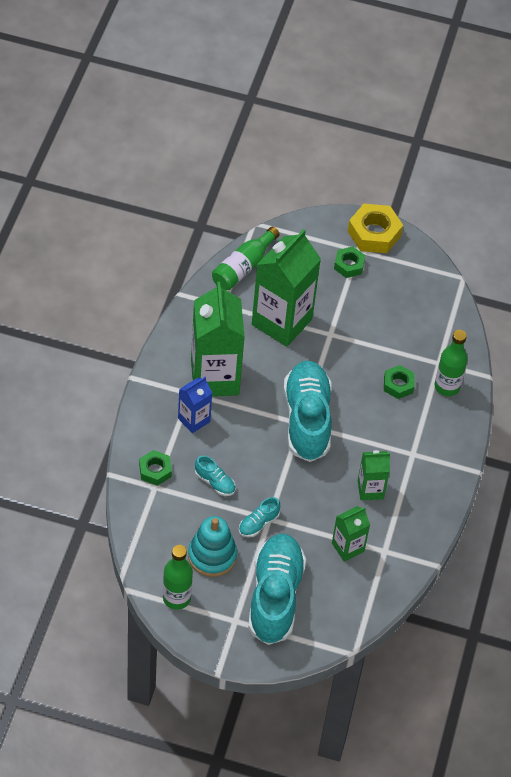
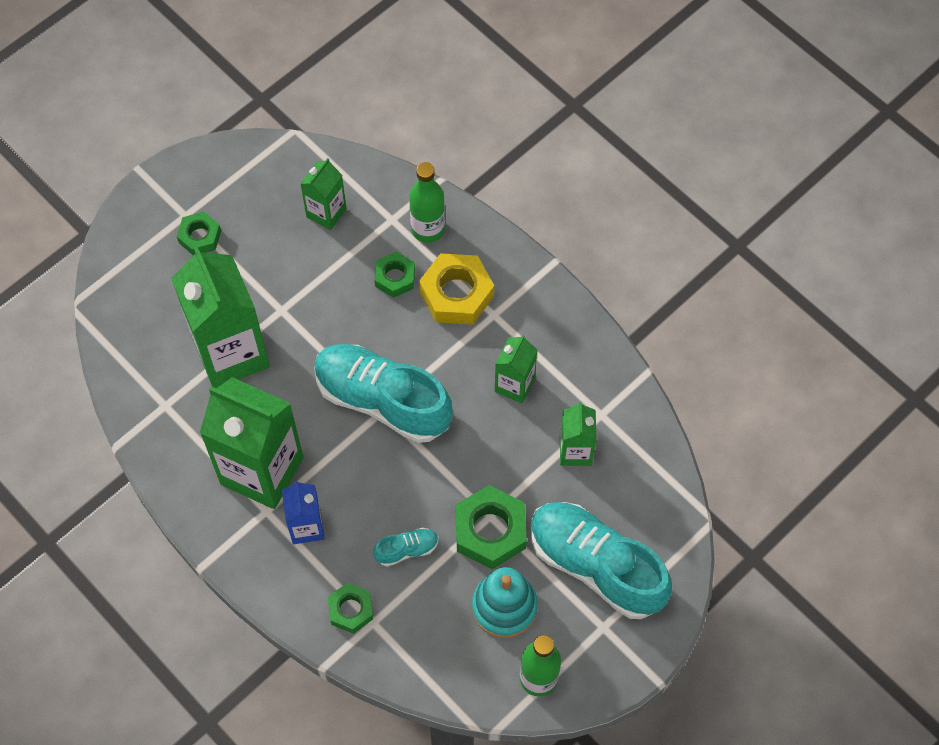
camera: 55 degrees left, 10 degrees up
green bottle [212,227,280,290] -> none
turquoise shoe [239,497,280,537] -> green nut [455,485,527,569]
yellow nut [348,204,403,253] -> yellow nut moved to [419,253,494,325]
none -> green carton [300,158,347,230]

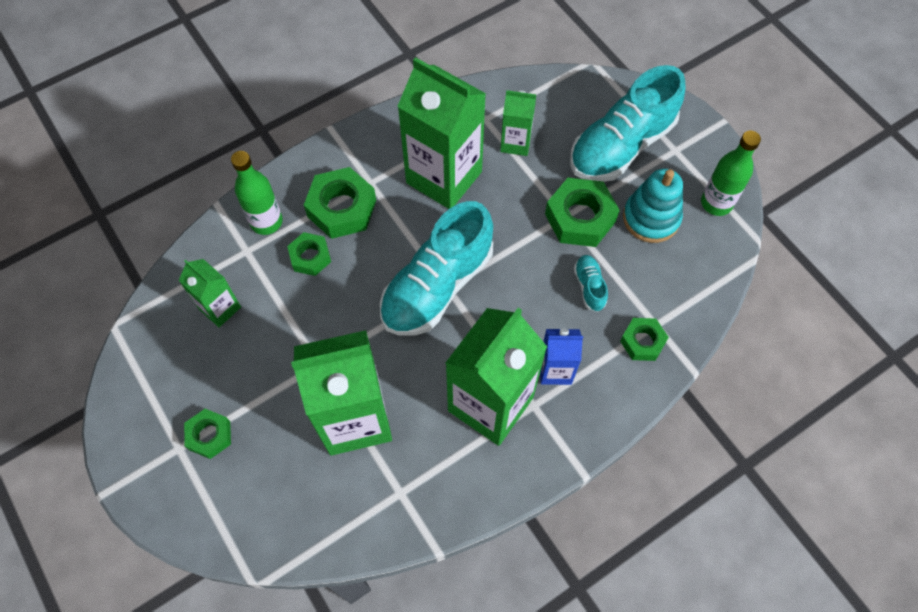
camera: 80 degrees left, 0 degrees up
yellow nut [419,253,494,325] -> green nut [304,167,376,239]
green carton [495,335,538,403] -> green carton [397,57,486,209], size x1.97

